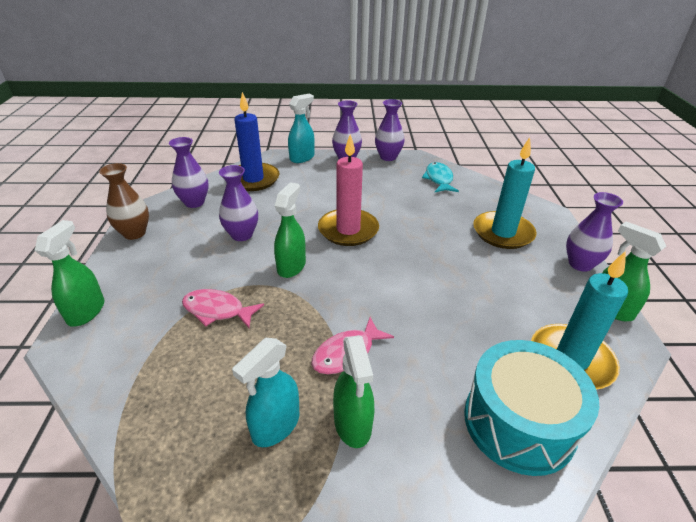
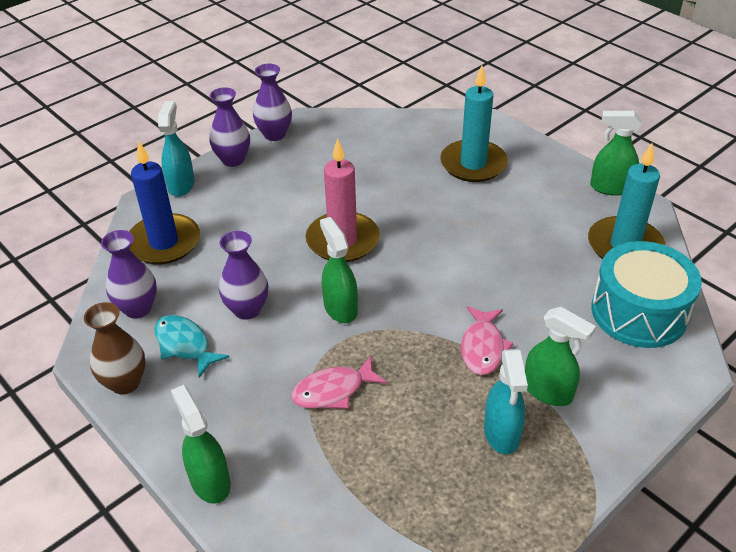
camera: 40 degrees left, 5 degrees up
turquoise fish [422,162,459,192] -> turquoise fish moved to [154,315,229,378]
purple vase [566,192,623,272] -> none

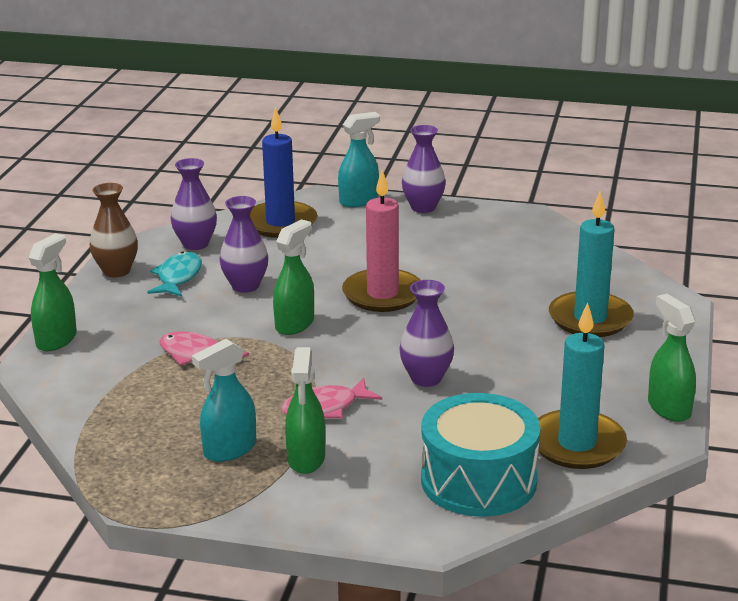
camera: 55 degrees right, 15 degrees down
purple vase [253,64,292,141] -> purple vase moved to [399,280,454,387]

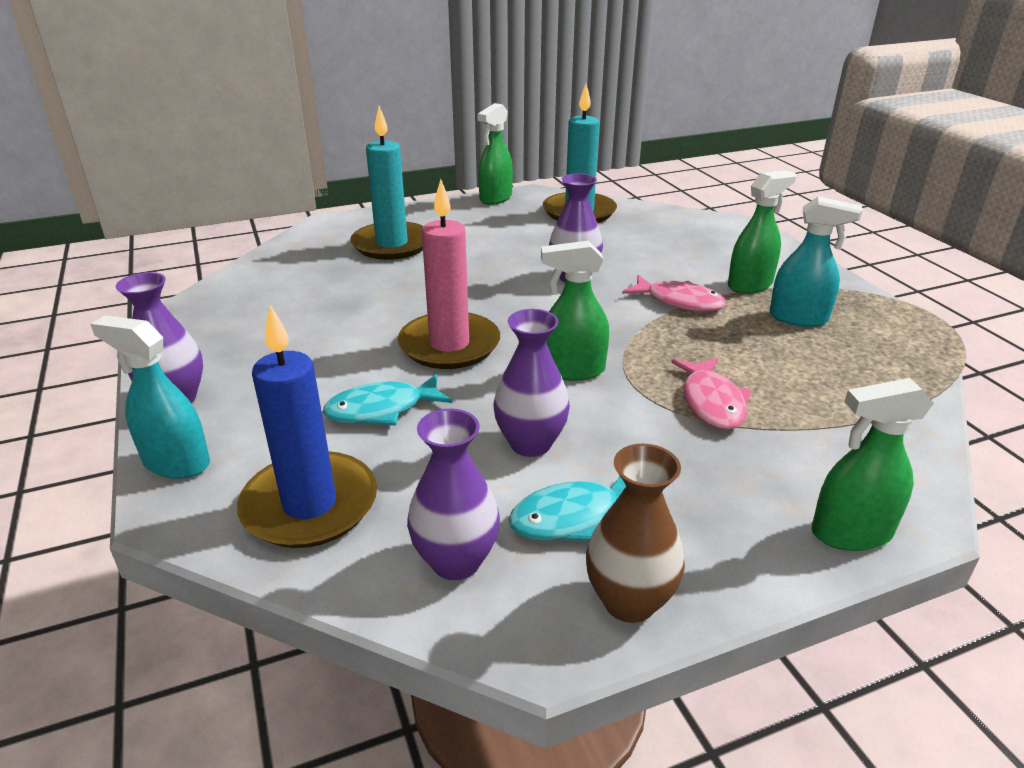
camera: 125 degrees left, 5 degrees up
turquoise drum [421,393,540,517] -> none
none -> turquoise fish [323,374,452,426]

